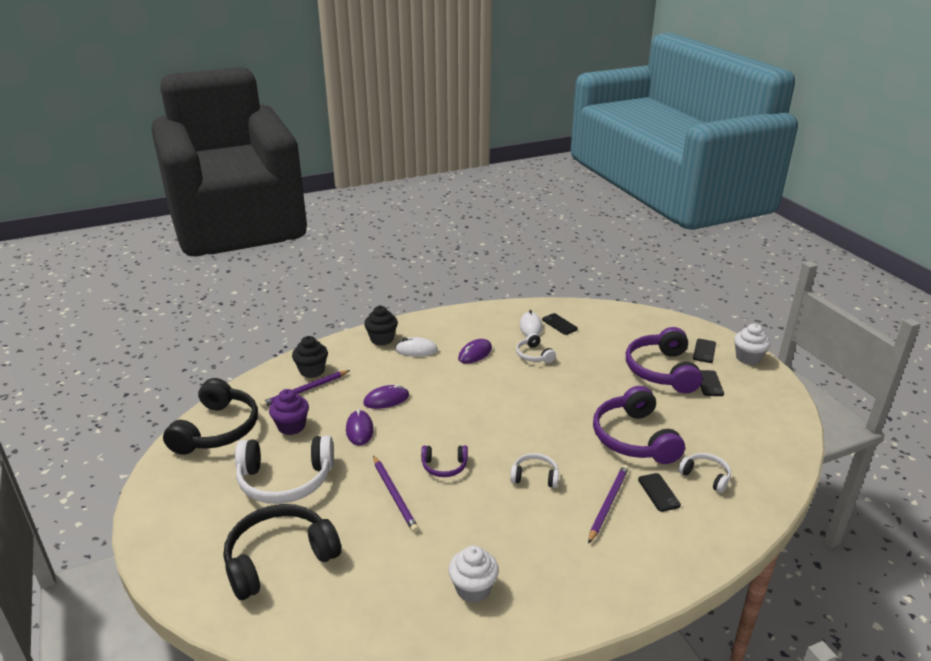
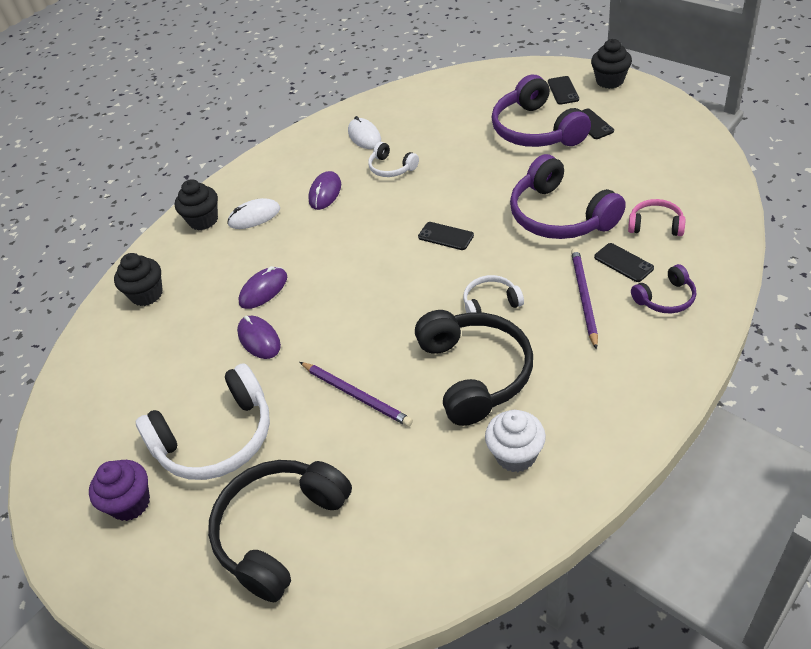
camera: 20 degrees left, 15 degrees up
black headphones [163,378,258,455] -> black headphones moved to [415,310,533,426]
purple pencil [260,370,350,408] -> none
purple cupcake [269,389,309,435] -> purple cupcake moved to [89,460,150,521]
purple headphones [421,445,468,477] -> purple headphones moved to [631,264,696,313]
black phone [542,313,578,335] -> black phone moved to [418,222,474,250]
white headphones [678,453,731,493] -> pink headphones [628,199,686,236]
white cupcake [734,324,770,365] -> black cupcake [591,39,632,89]

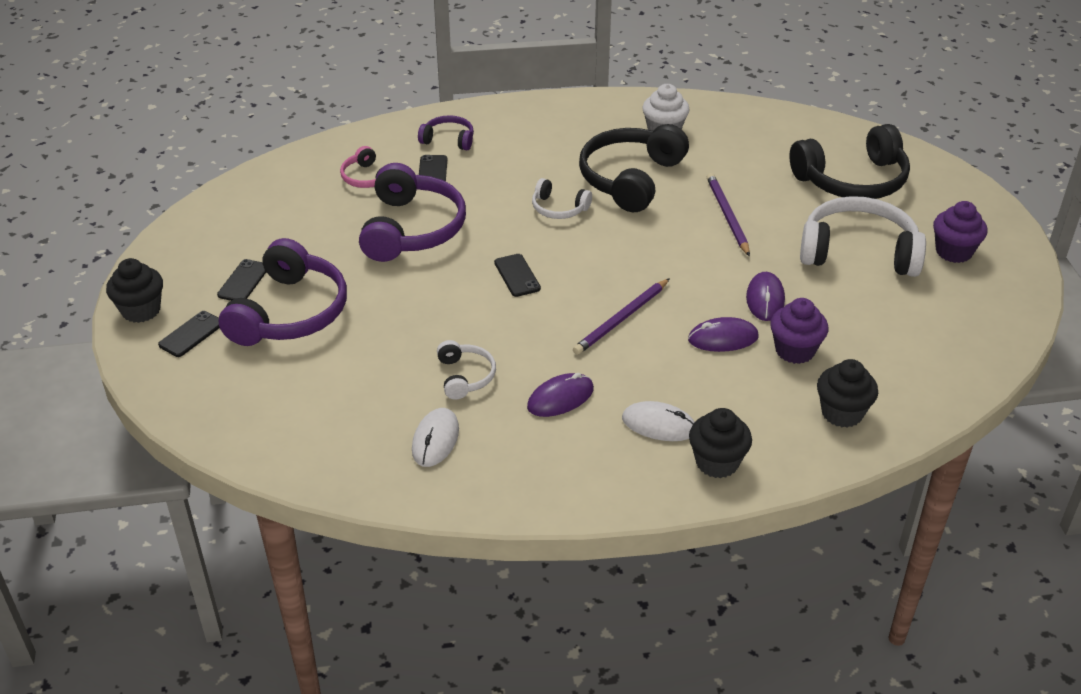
camera: 145 degrees left, 5 degrees down
purple pencil [571,248,598,350] -> purple pencil moved to [573,278,670,355]
none -> purple cupcake [770,298,828,364]

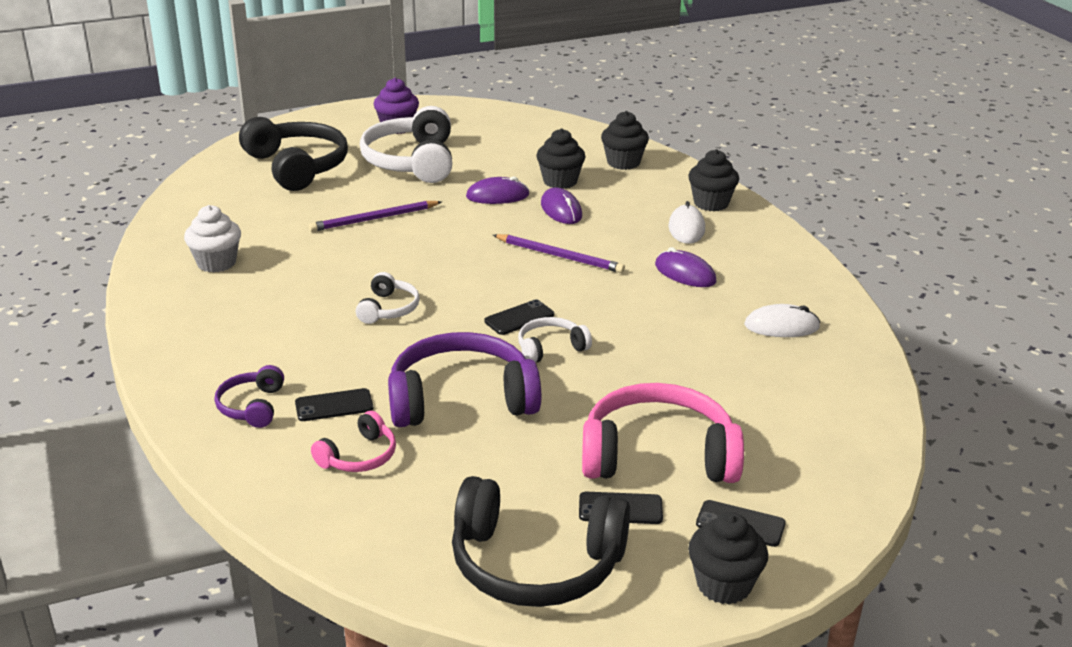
camera: 105 degrees left, 10 degrees down
purple headphones [219,238,347,346] -> pink headphones [582,383,744,483]
white headphones [437,340,496,400] -> white headphones moved to [518,317,592,362]
black headphones [579,124,689,212] -> black headphones moved to [452,476,630,607]
purple cupcake [770,298,828,364] -> black cupcake [536,128,586,189]

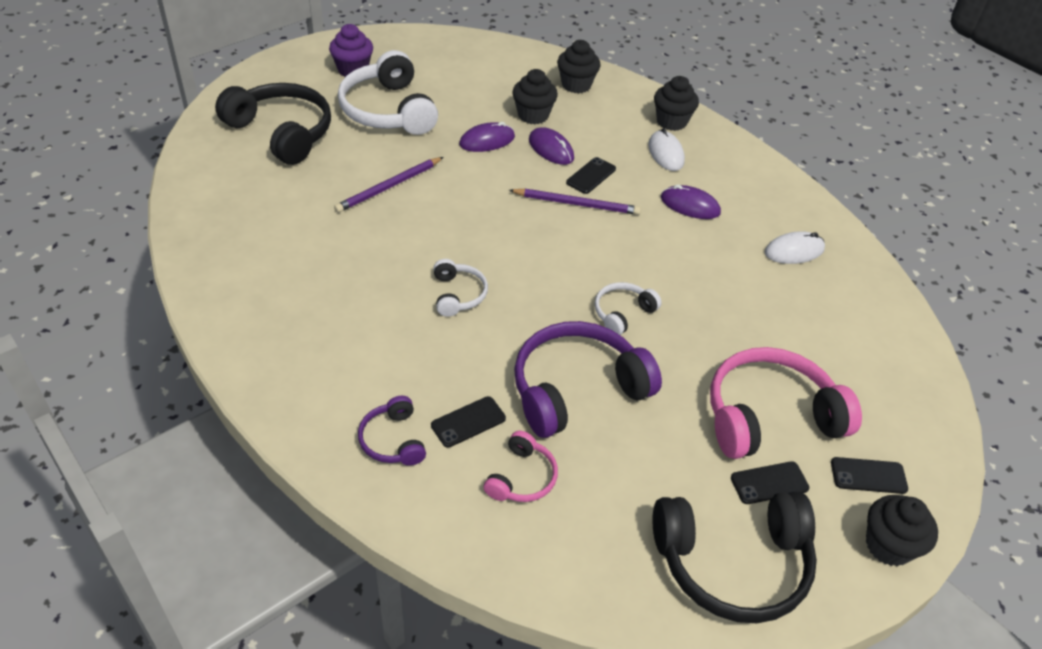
camera: 20 degrees left, 15 degrees up
white cupcake [184,205,241,273] -> none
black phone [484,299,554,335] -> black phone moved to [566,157,616,194]

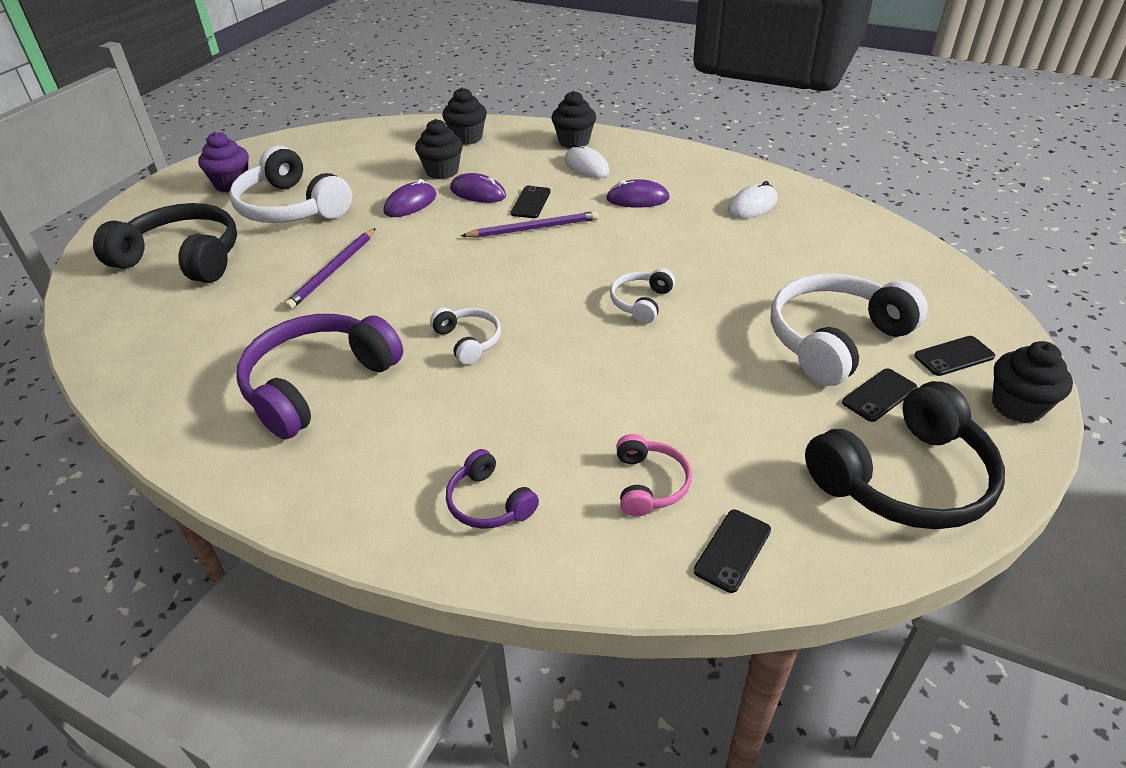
camera: 20 degrees left, 5 degrees down
black phone [431,396,506,448] -> black phone moved to [694,510,771,593]
purple headphones [514,321,662,438] -> purple headphones moved to [236,314,403,439]
pink headphones [710,347,862,459] -> white headphones [771,273,928,386]

